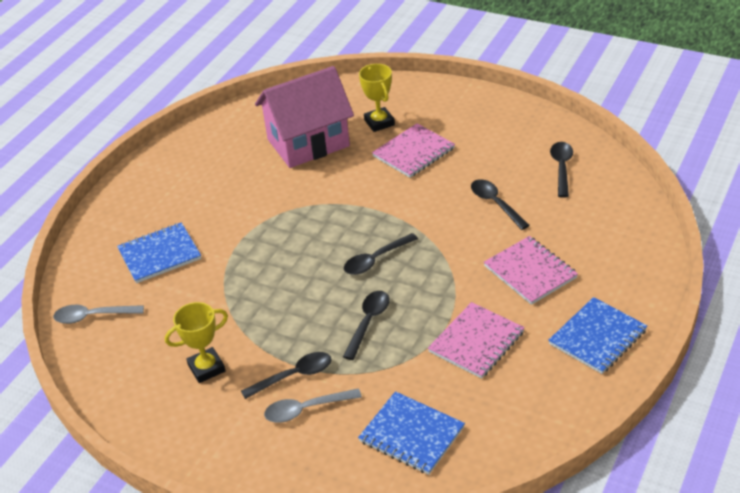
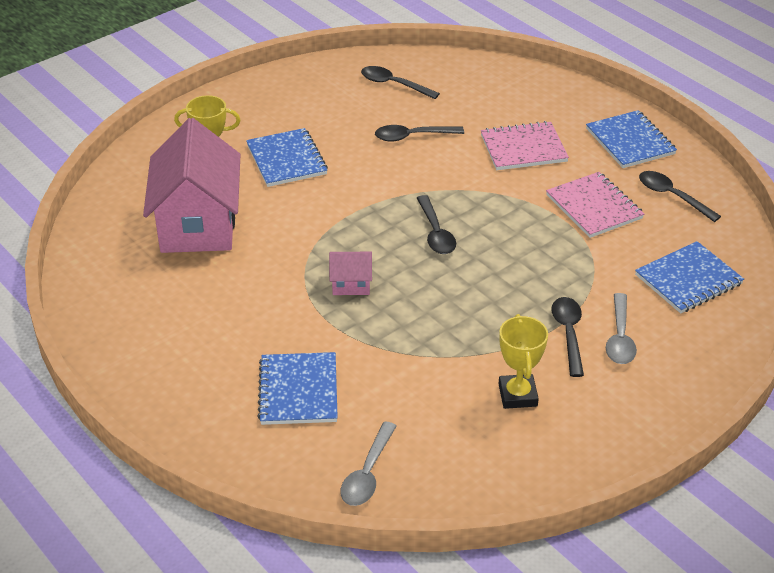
camera: 70 degrees left, 0 degrees up
black spoon [343,291,390,360] -> black spoon moved to [639,171,721,222]
pink notebook [372,123,455,178] -> blue notebook [246,128,328,187]
none -> pink house [329,252,372,295]

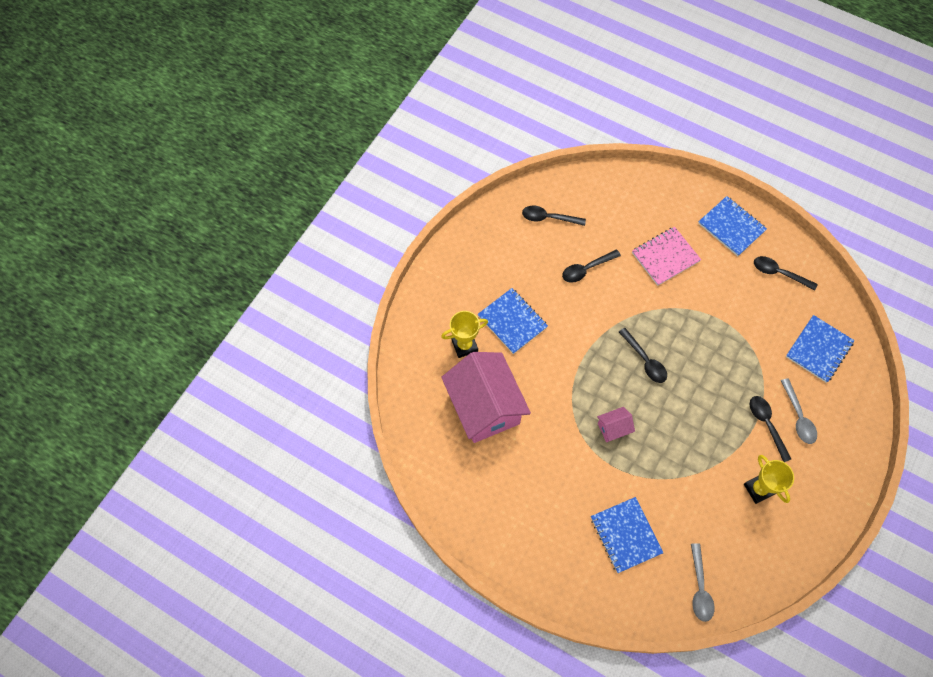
camera: 20 degrees left, 25 degrees up
pink notebook [546,172,644,238] -> none

